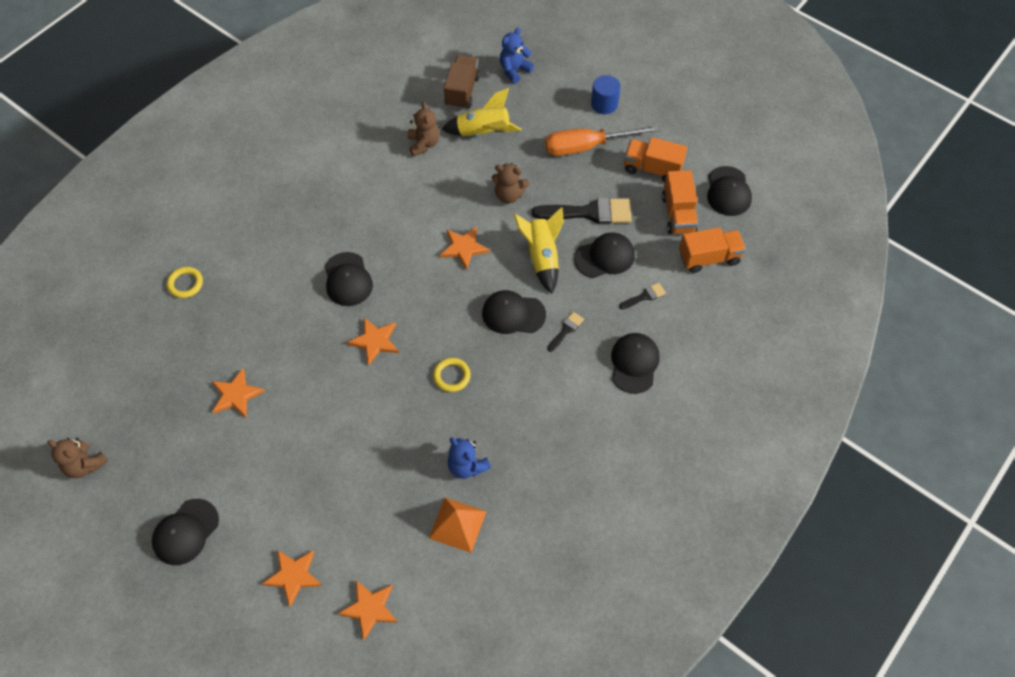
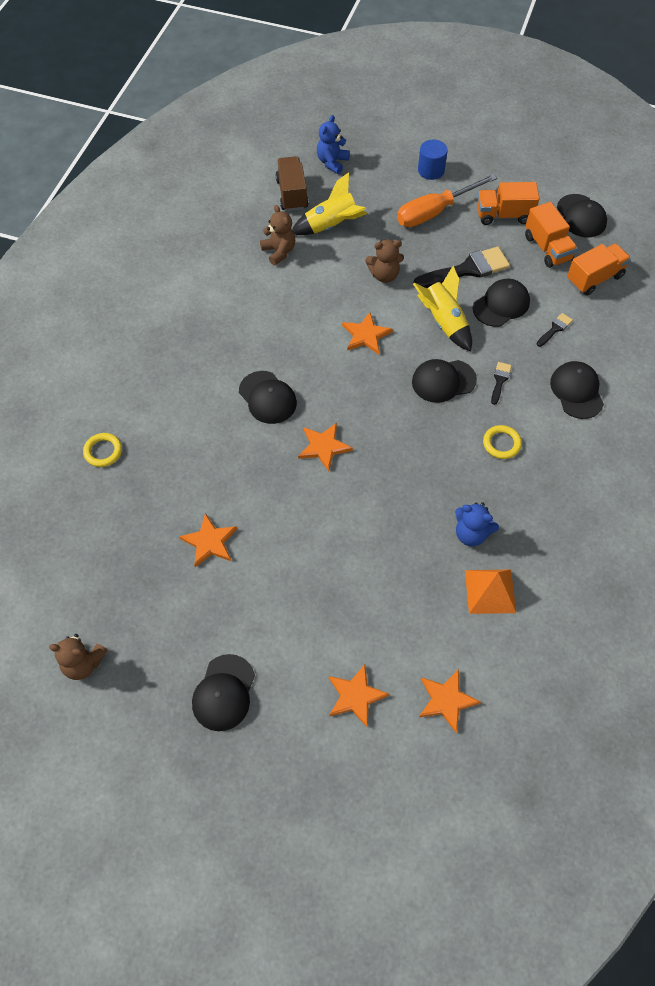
camera: 20 degrees left, 0 degrees up
yellow ring [433,358,471,392] -> yellow ring moved to [483,425,522,459]

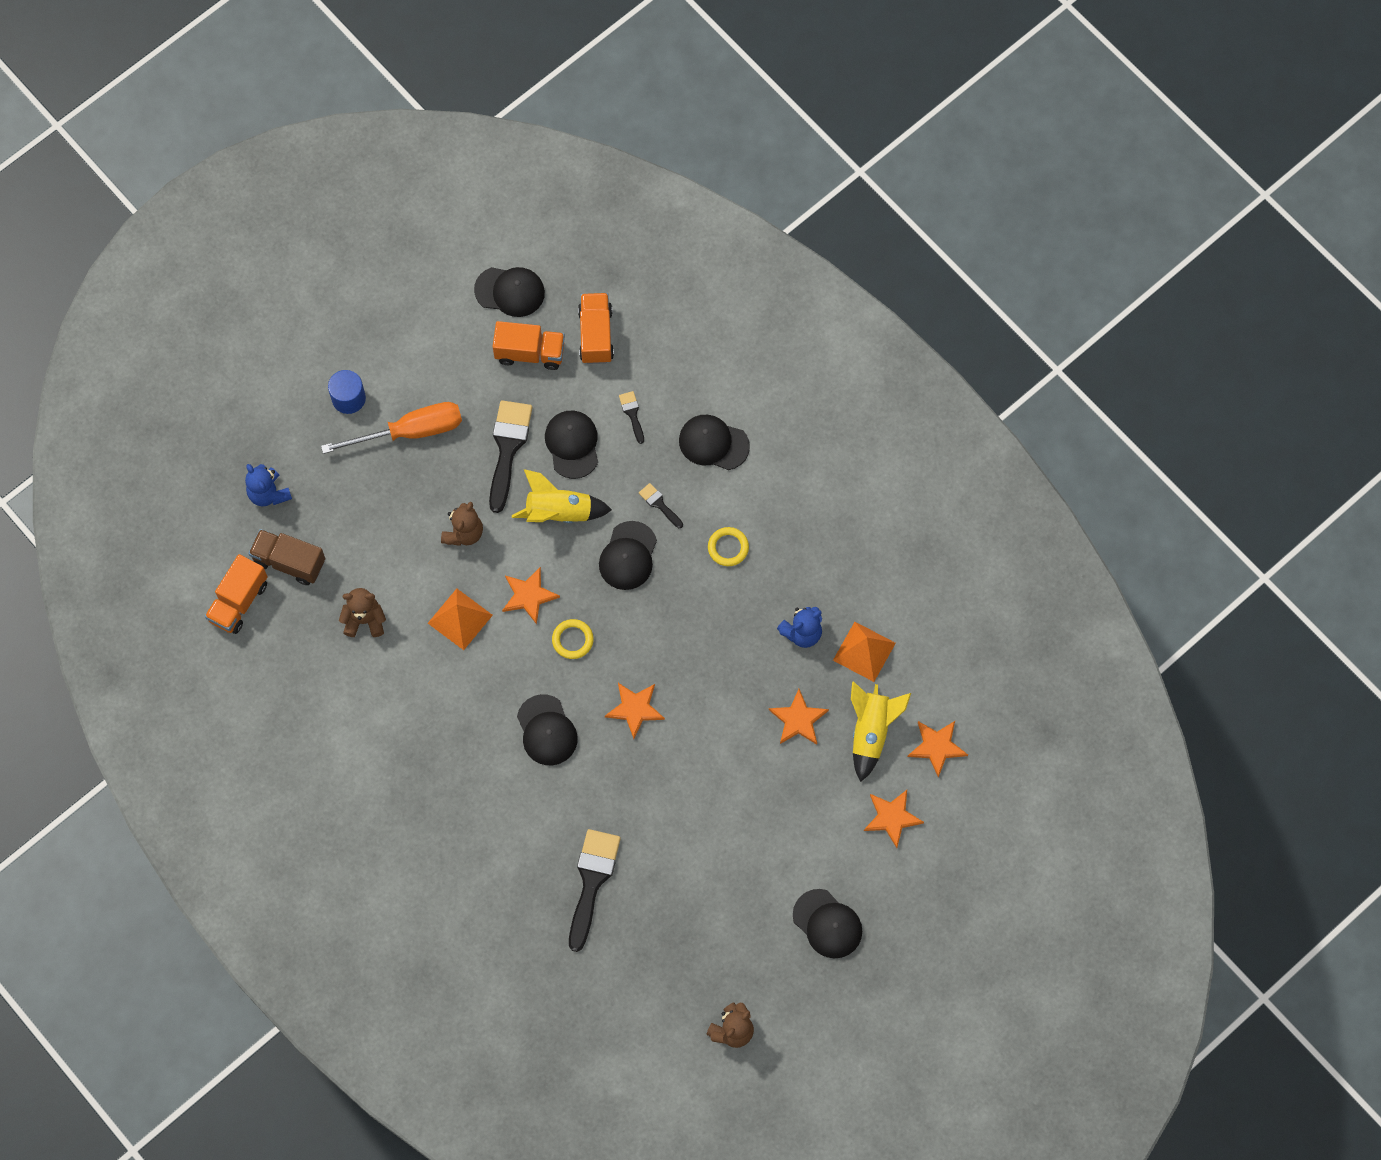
camera: 60 degrees left, 10 degrees up
yellow ring [83,433,122,467] -> yellow ring moved to [552,619,594,659]
orange star [179,513,237,567] -> orange star moved to [769,689,829,744]
black cap [239,371,297,424] -> black cap turned 75 degrees clockwise [517,694,578,765]
yellow rocket [292,172,367,235] -> yellow rocket moved to [851,681,911,782]
orange screwdriver [397,174,497,227] -> orange screwdriver turned 105 degrees counterclockwise [321,402,462,454]
orange truck [477,182,539,225] -> orange truck moved to [205,554,268,634]
none -> orange pyramid [428,589,493,650]
none -> black brush [569,829,621,952]

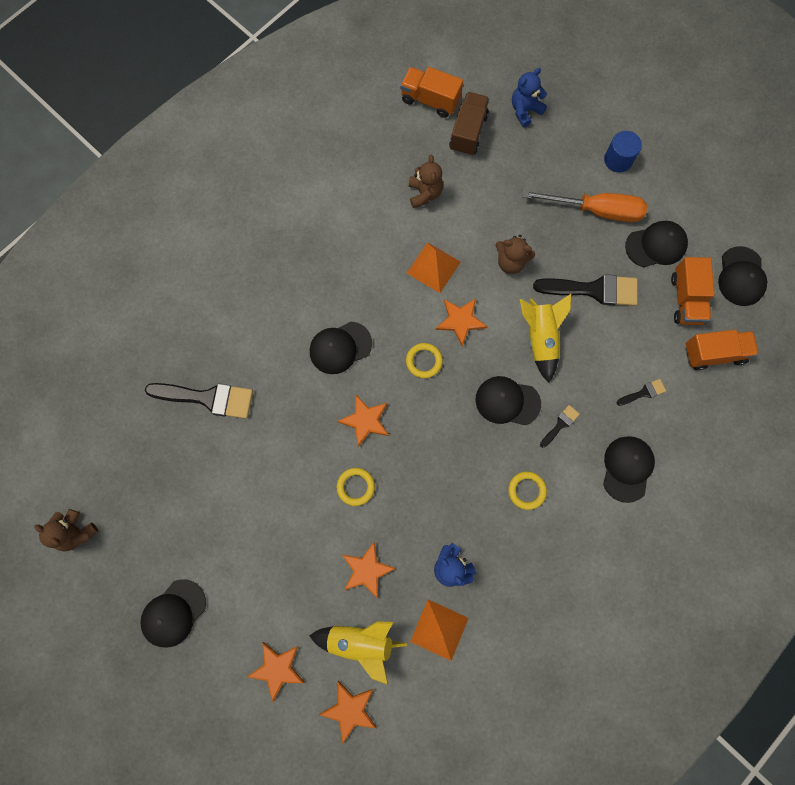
camera: 85 degrees right, 5 degrees up
orange screwdriver [321,402,462,454] -> orange screwdriver turned 60 degrees counterclockwise [522,190,647,222]
black cap [545,411,598,479] -> black cap moved to [625,221,688,267]
none -> yellow ring [337,468,375,506]

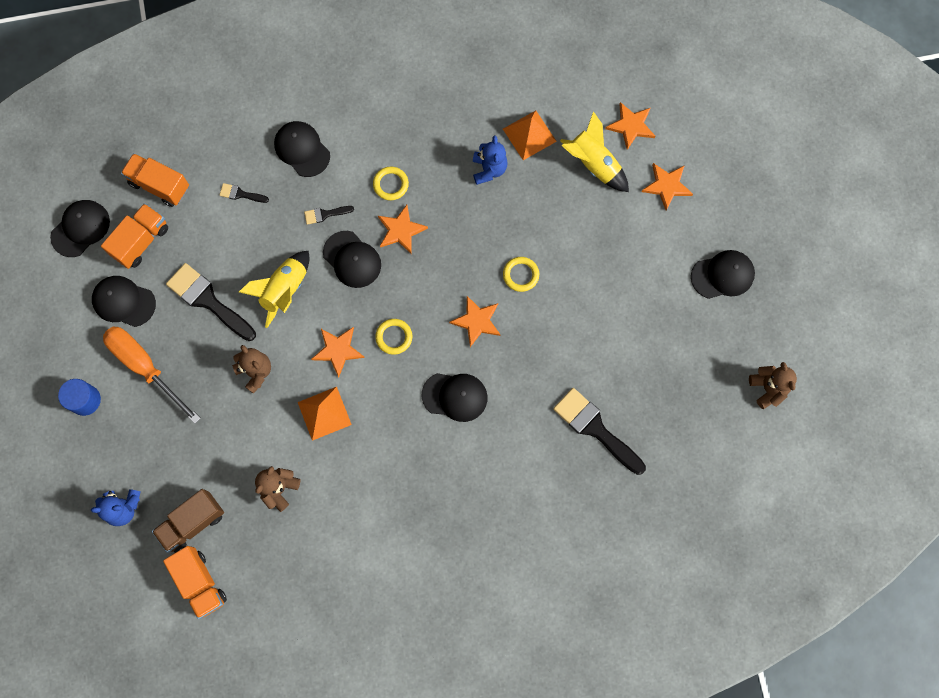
camera: 145 degrees left, 0 degrees up
orange star [343,542,396,599] -> orange star moved to [378,205,428,254]
black cap [603,436,655,503] -> black cap turned 90 degrees clockwise [274,121,330,177]

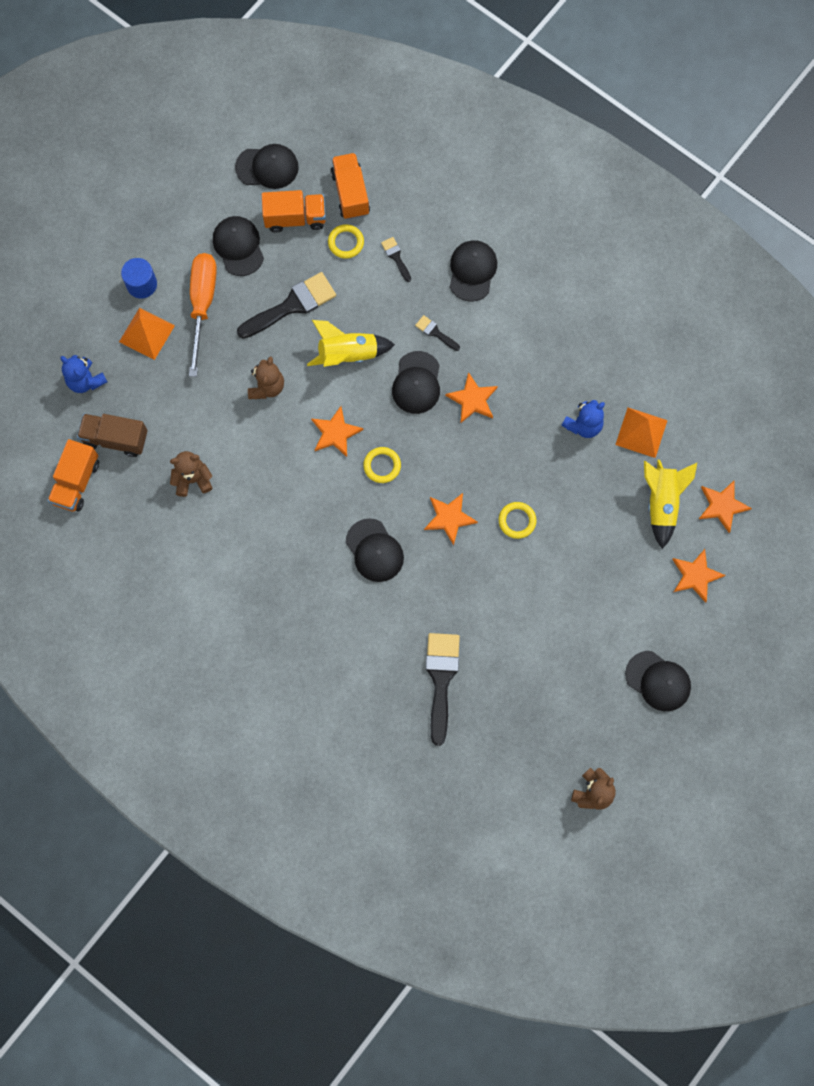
camera: 50 degrees right, 0 degrees up
black brush [166,263,256,341] -> black brush turned 60 degrees clockwise [237,272,336,339]
orange pyramid [298,387,352,441] -> orange pyramid moved to [119,308,175,360]
yellow ring [373,166,409,200] -> yellow ring moved to [328,224,364,259]

